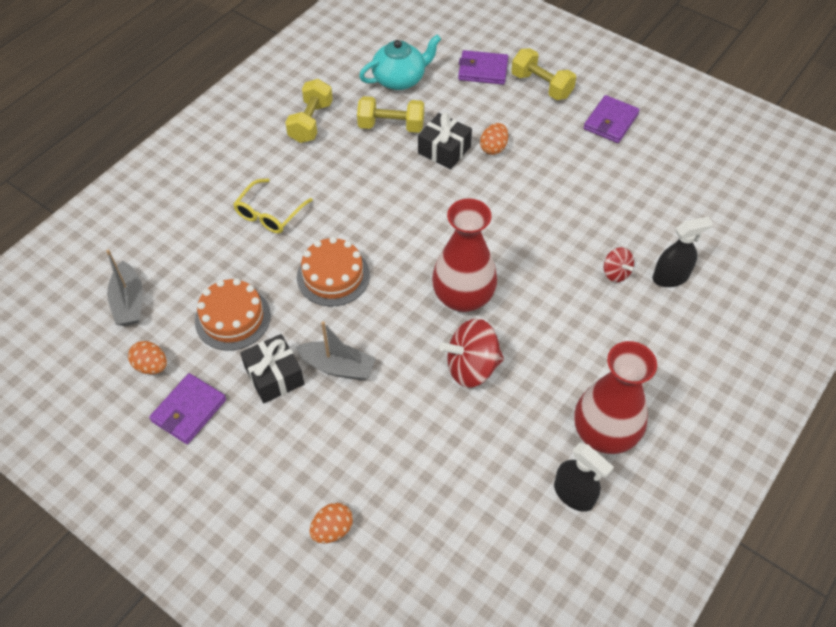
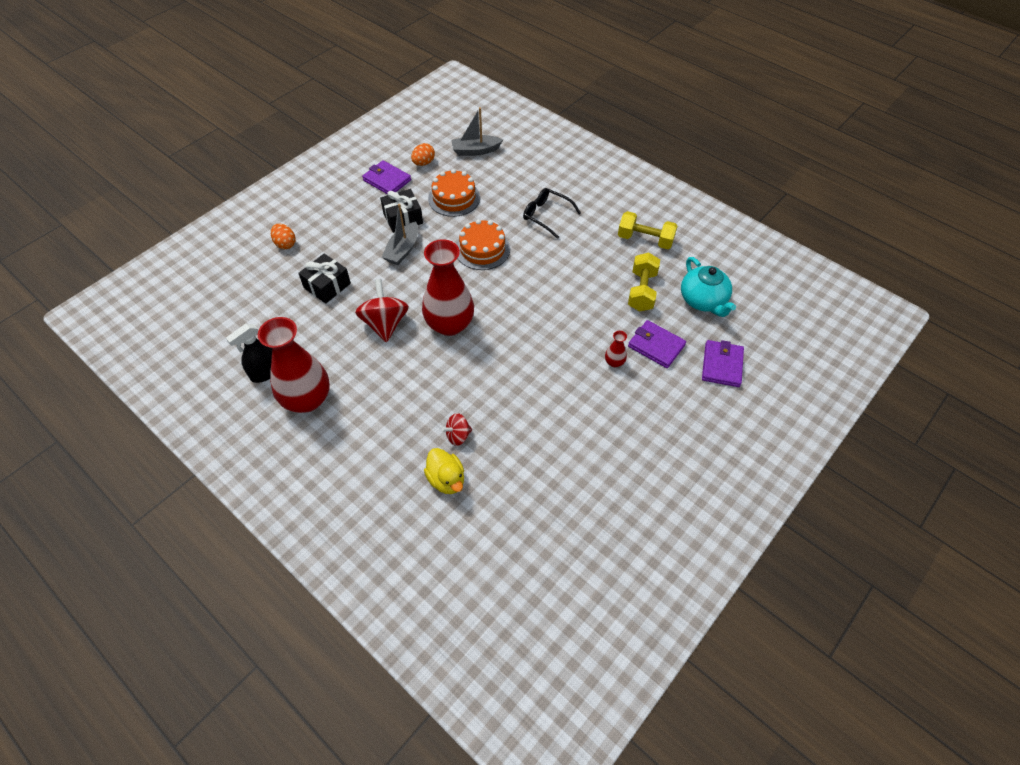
camera: 95 degrees right, 0 degrees up
yellow glasses [233,178,313,234] -> black glasses [523,188,581,239]
black gift [418,113,472,169] -> black gift moved to [298,254,351,304]
orange egg [480,123,508,155] -> red vase [605,331,627,367]
yellow dumbbell [511,48,576,100] -> none
purple wallet [584,95,640,143] -> purple wallet moved to [628,320,686,368]
black spray bottle [653,217,713,287] -> yellow duck [424,448,464,494]

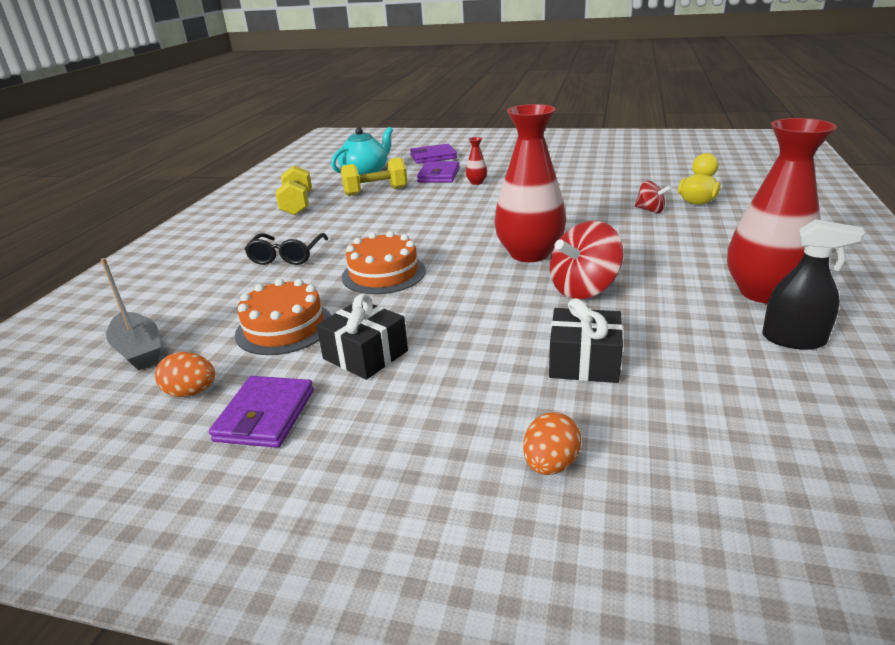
camera: 115 degrees left, 25 degrees down
grey boat [382,204,418,265] -> none

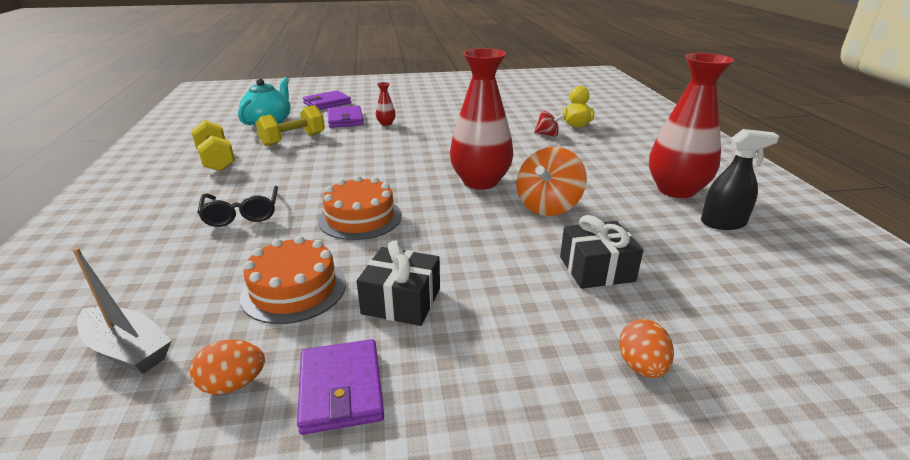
camera: 25 degrees left, 0 degrees up
red spinning top [550,221,623,299] -> orange spinning top [517,147,587,216]

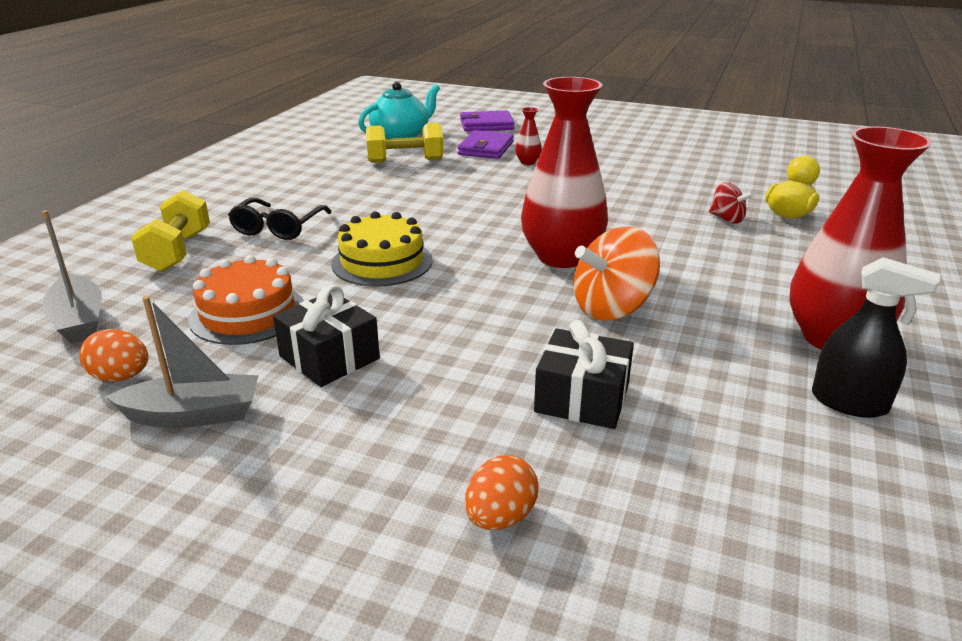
camera: 30 degrees right, 0 degrees up
yellow dumbbell [191,120,235,171] -> yellow dumbbell moved to [131,190,210,272]
purple wallet [297,339,384,435] -> grey boat [106,296,259,428]
orange cake [318,176,402,240] -> yellow cake [331,211,433,287]

